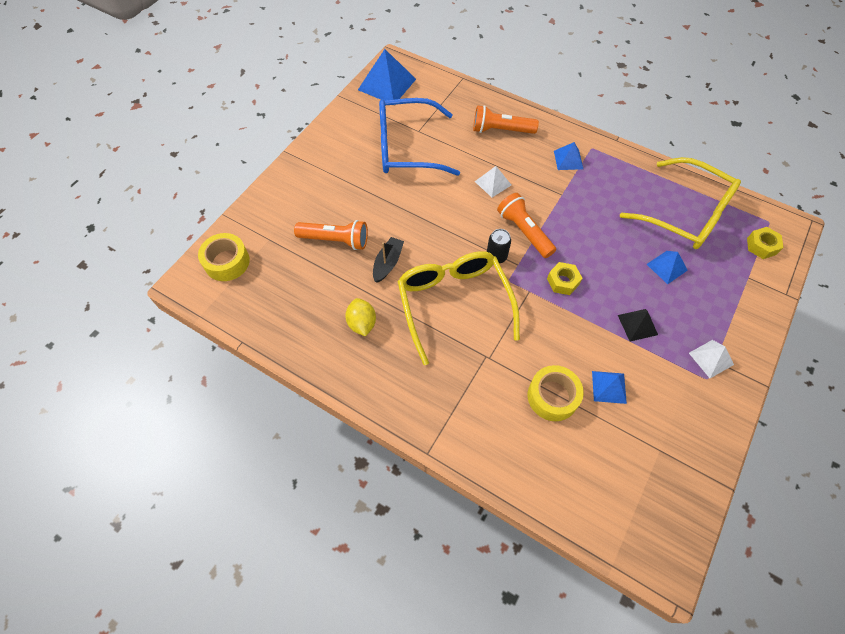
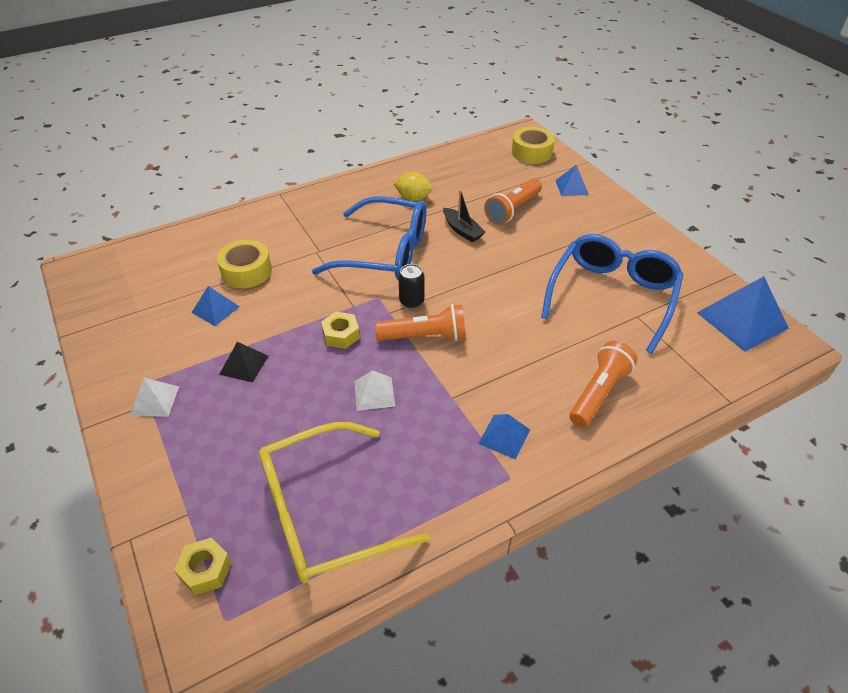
camera: 120 degrees right, 15 degrees down
yellow glasses [397,251,520,365] -> blue glasses [312,197,426,280]
white pyramid [475,166,511,197] -> white pyramid moved to [354,370,395,411]
blue pyramid [647,251,688,284] -> blue pyramid moved to [555,165,589,196]

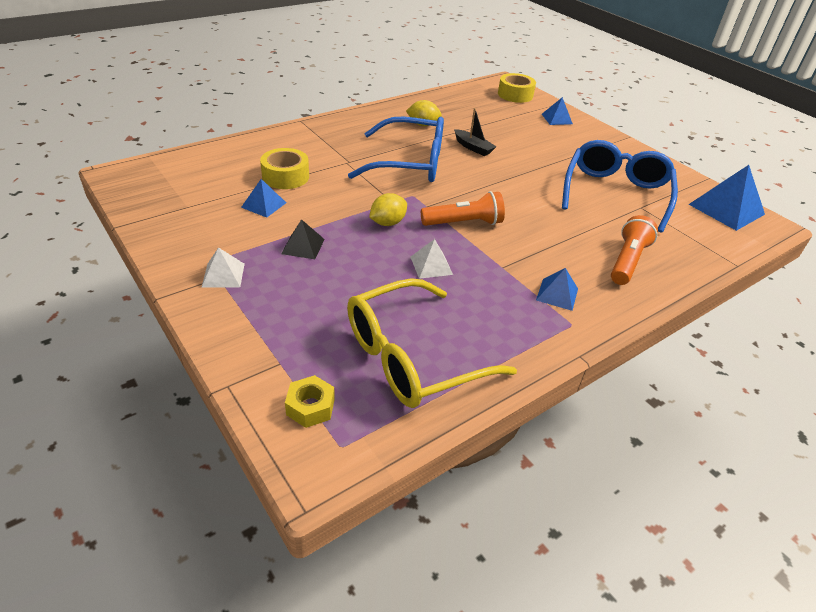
camera: 10 degrees left, 5 degrees down
yellow nut [321,312,360,349] -> yellow lemon [369,193,407,226]
black can [398,264,424,308] -> none
orange flashlight [484,178,542,225] -> none

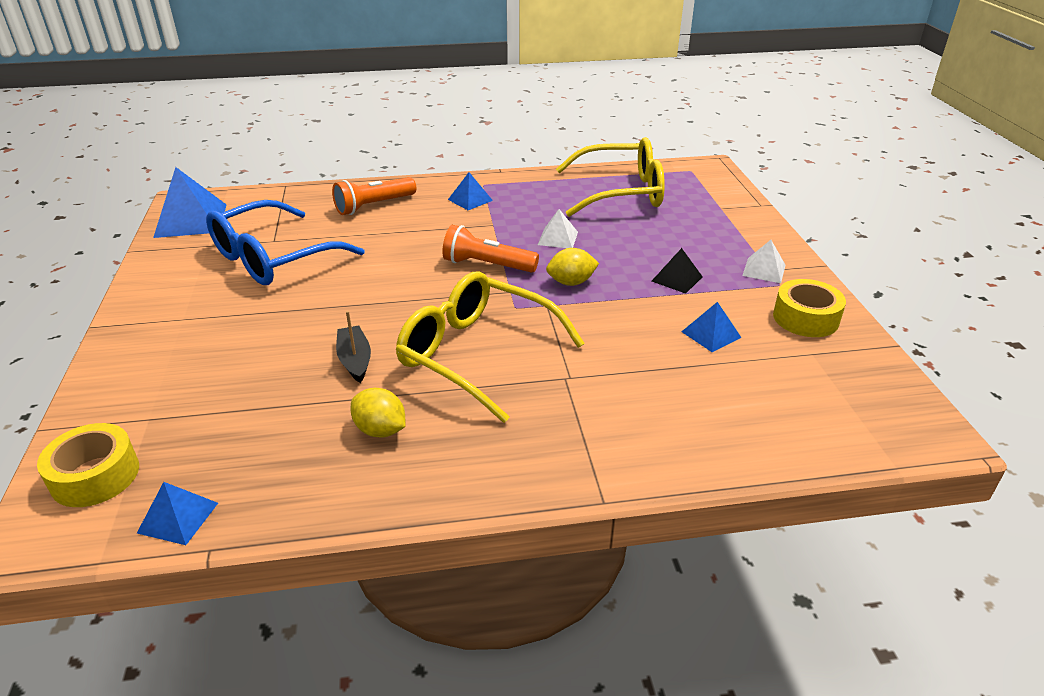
camera: 150 degrees left, 5 degrees down
yellow tape [260,148,309,189] -> yellow tape moved to [773,279,846,337]
yellow nut [285,375,335,428] -> none
blue glasses [348,117,444,182] -> yellow glasses [396,271,585,423]
blue pyramid [542,97,573,125] -> blue pyramid moved to [137,482,218,545]

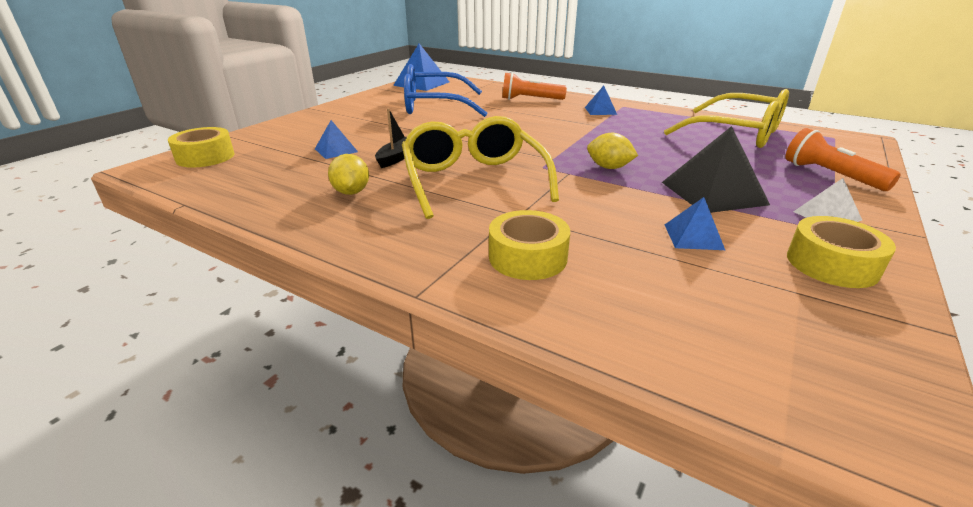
camera: 40 degrees right, 5 degrees down
blue pyramid [137,482,218,545] -> blue pyramid moved to [315,120,358,159]
orange flashlight [442,225,539,273] -> orange flashlight moved to [786,128,901,191]
white pyramid [538,209,578,248] -> none
black pyramid [652,248,703,294] -> black pyramid [662,126,770,213], size x1.81
none -> yellow tape [489,210,570,280]

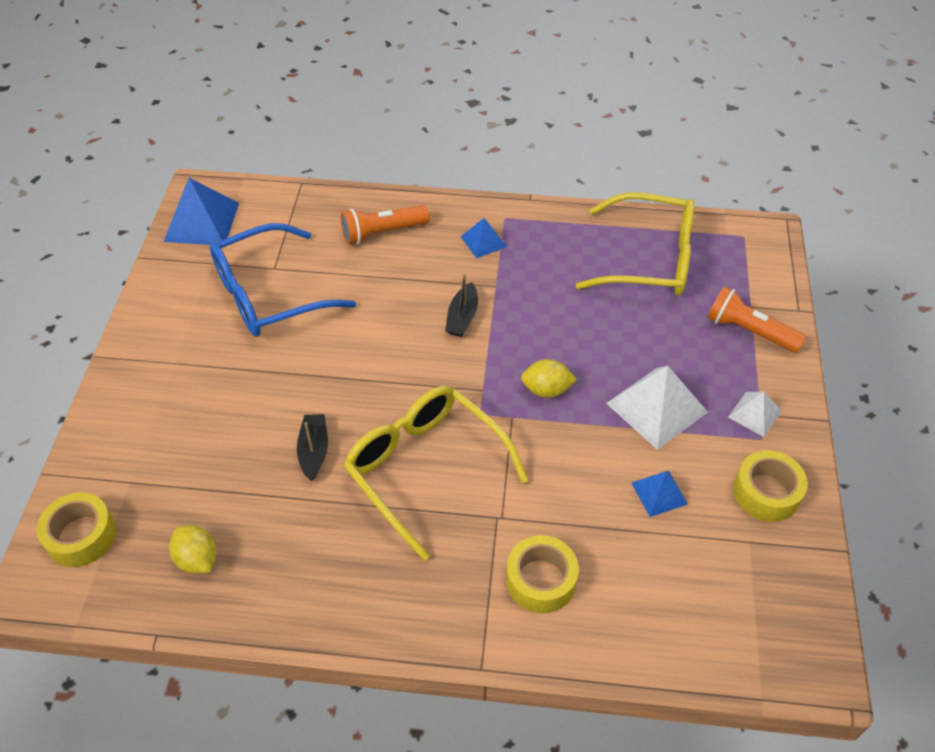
camera: 25 degrees left, 20 degrees up
blue pyramid [315,120,358,159] -> none
yellow lemon [328,154,369,195] -> yellow lemon moved to [169,525,217,574]
black pyramid [662,126,770,213] -> white pyramid [606,366,708,450]
none -> black boat [445,273,478,337]

